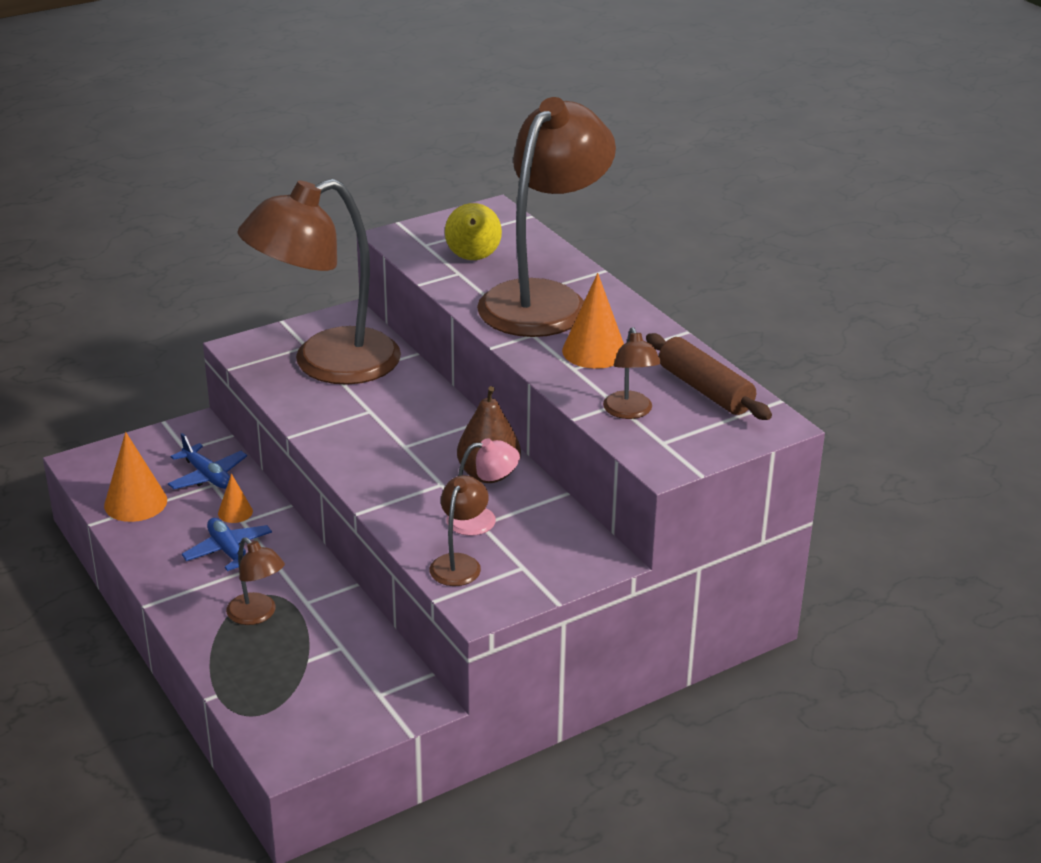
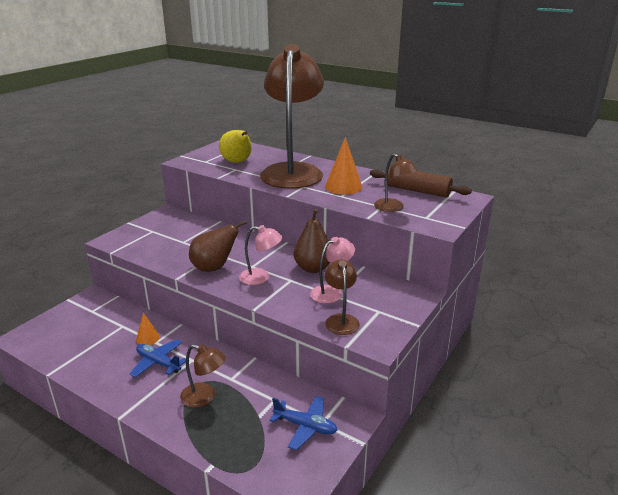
camera: 25 degrees left, 5 degrees down
orange cone [104,432,167,522] -> none
blue plane [168,433,247,489] -> blue plane moved to [270,396,337,450]
brown lamp [238,179,401,385] -> none
none -> brown pear [189,220,246,272]
none -> pink lamp [239,225,283,285]

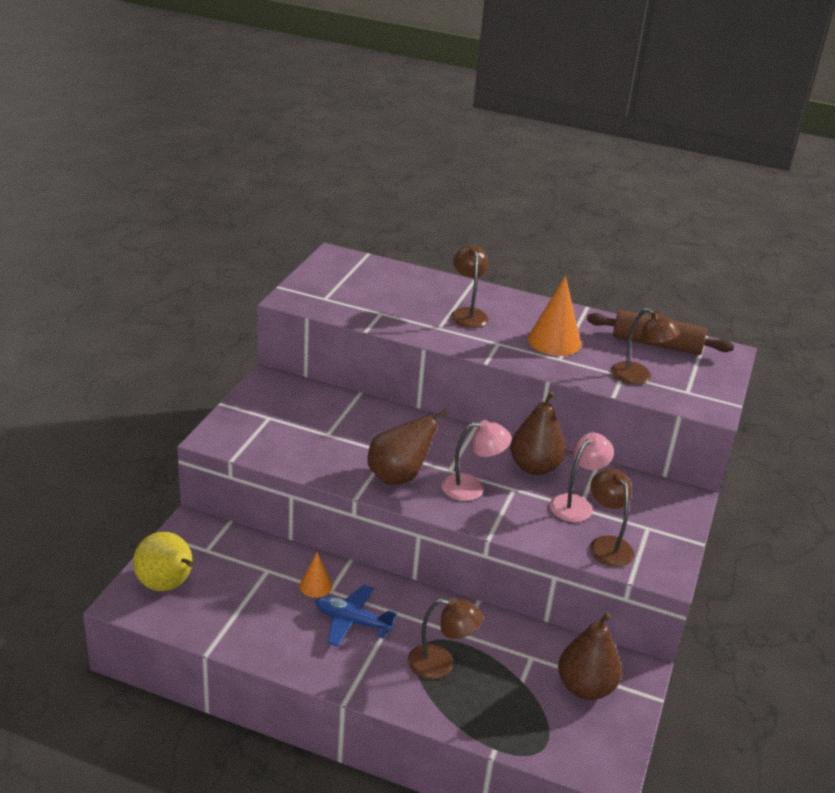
camera: 15 degrees left, 5 degrees up
yellow pear [219,130,252,163] -> yellow pear moved to [133,532,194,591]
brown lamp [260,44,324,189] -> brown lamp [451,245,489,328], size x0.41
blue plane [270,396,337,450] -> brown pear [558,612,622,700]

